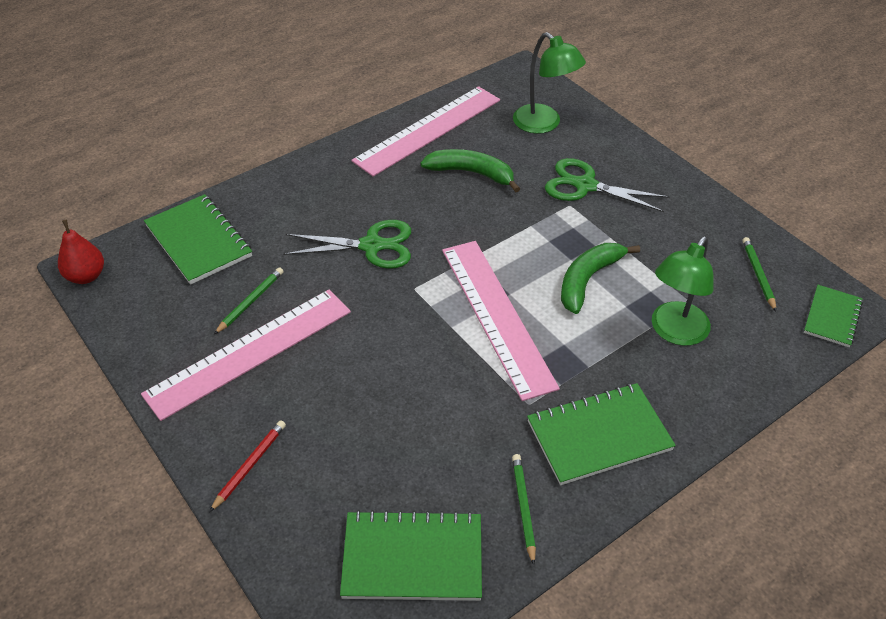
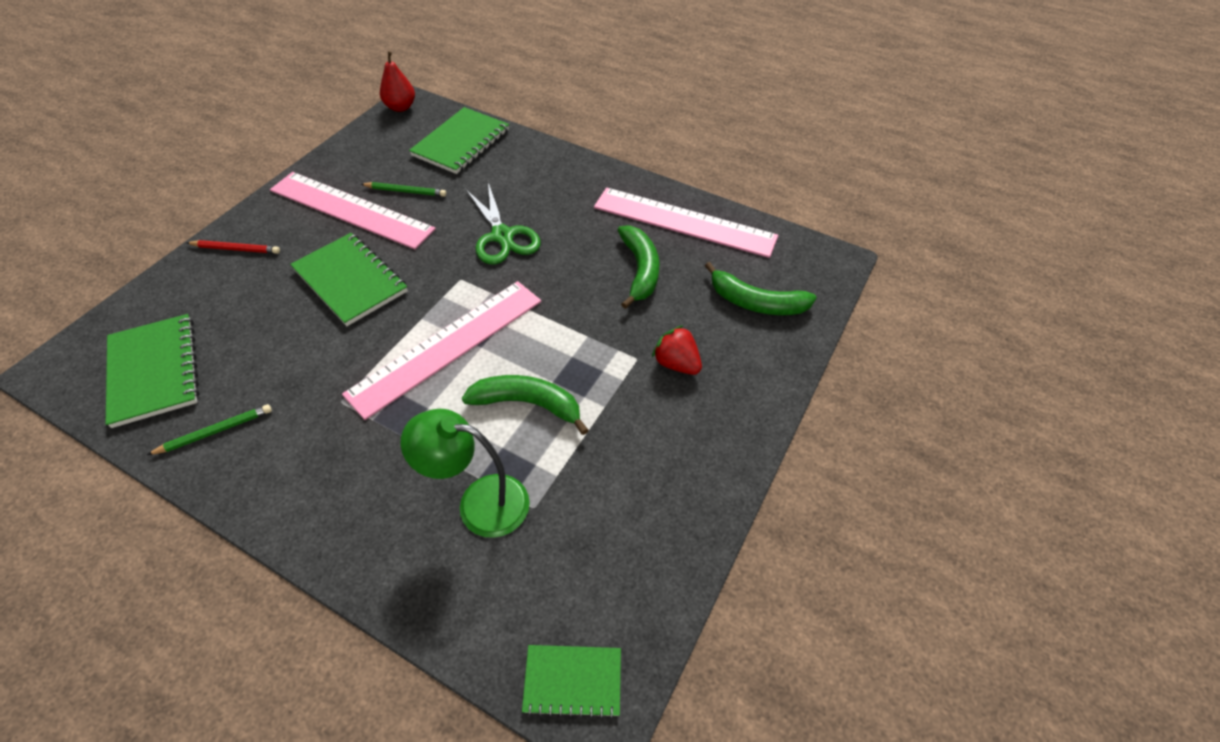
camera: 65 degrees right, 5 degrees up
green lamp [513,32,586,134] -> green banana [705,262,817,315]
green notebook [527,383,676,485] -> green notebook moved to [290,233,408,326]
green scissors [545,158,669,212] -> red strawberry [652,325,702,375]
green pencil [742,237,776,311] -> none

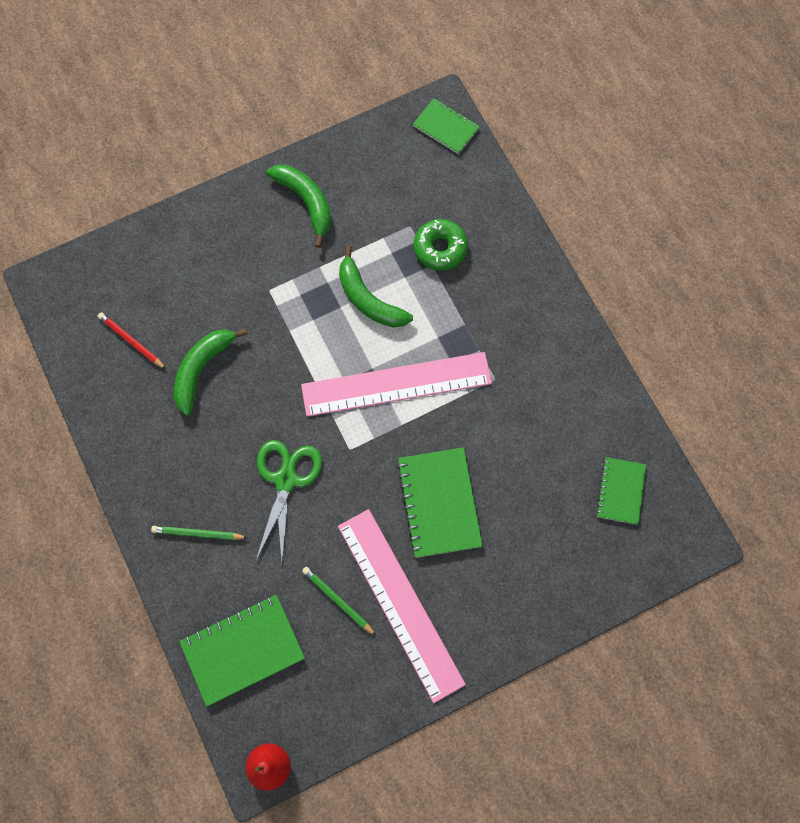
camera: 145 degrees left, 20 degrees up
green notebook [106,314,199,428] -> green notebook [596,457,646,525], size x0.61
green pencil [147,404,272,455] -> green pencil moved to [151,526,248,540]
red pencil [186,240,280,254] -> red pencil moved to [98,312,166,369]
green lamp [401,409,530,538] -> green donut [414,219,468,271]
pink ruler [594,187,778,258] -> none
red strawberry [652,325,702,375] -> none
green banana [705,262,817,315] -> green banana moved to [266,165,331,248]

